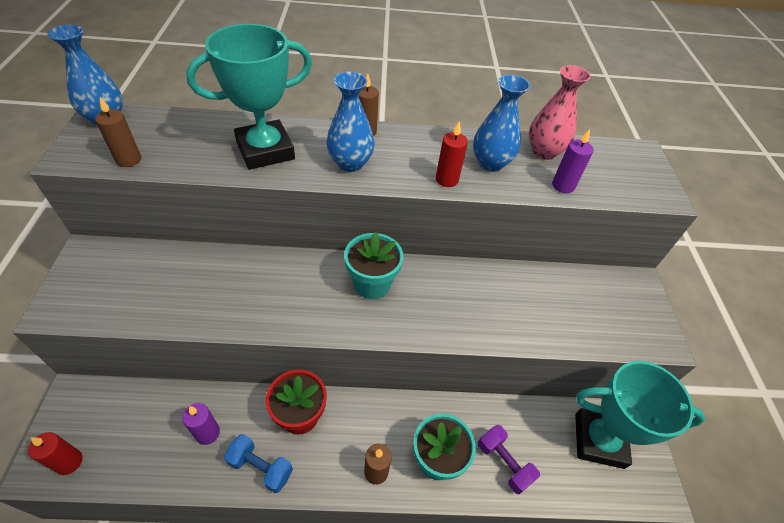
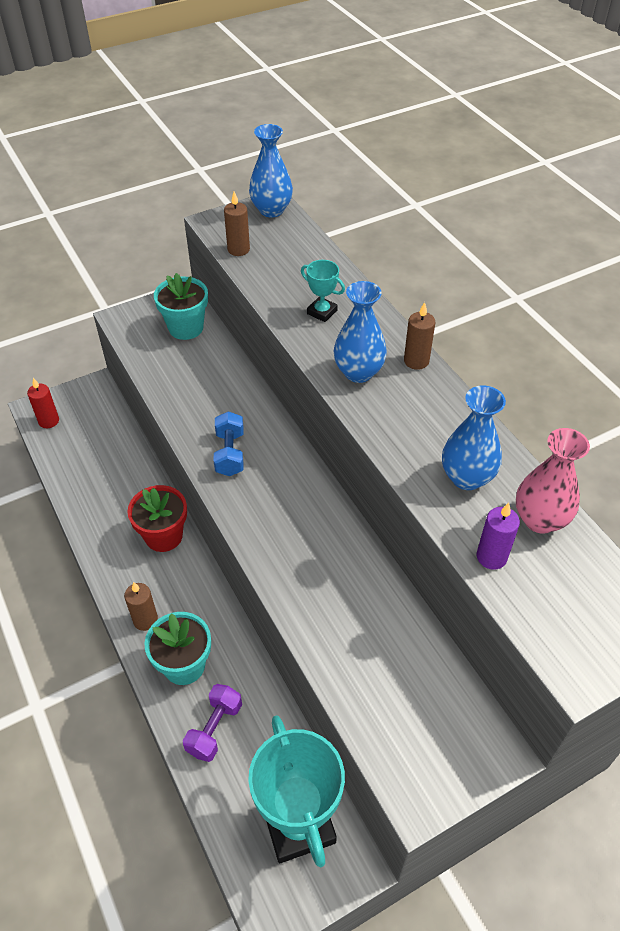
camera: 65 degrees right, 0 degrees up
purple candle [182,403,220,445] -> none
turquoise trophy [186,24,312,170] -> turquoise trophy [301,260,345,322], size x0.45
blue dumbbell [224,434,293,493] -> blue dumbbell moved to [213,411,244,476]
turquoise flower pot [344,232,403,299] -> turquoise flower pot moved to [154,273,208,340]
red candle [436,121,468,187] -> none

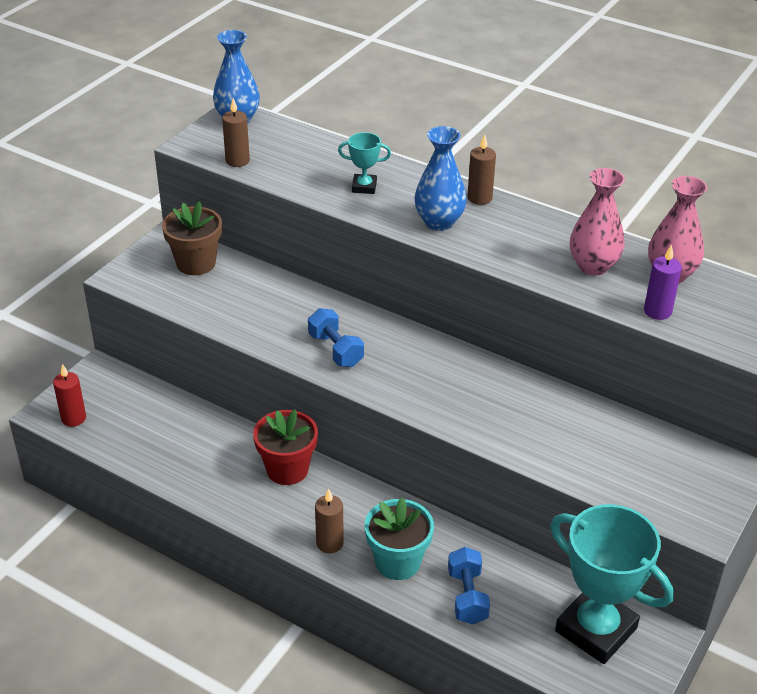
camera: 30 degrees left, 10 degrees down
turquoise flower pot [154,273,208,340] -> brown flower pot [162,201,222,275]
purple dumbbell [183,684,242,762] -> blue dumbbell [448,547,490,625]
blue vase [442,385,506,490] -> pink vase [570,168,625,275]

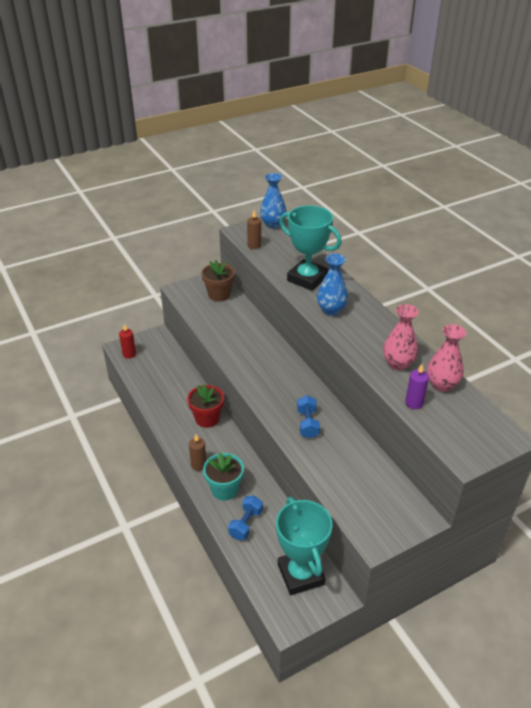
camera: 30 degrees right, 0 degrees up
blue dumbbell [308,308,364,367] -> blue dumbbell moved to [297,395,320,438]
turquoise trophy [338,132,391,194] -> turquoise trophy [279,205,342,291], size x2.23
brown candle [467,134,496,205] -> none

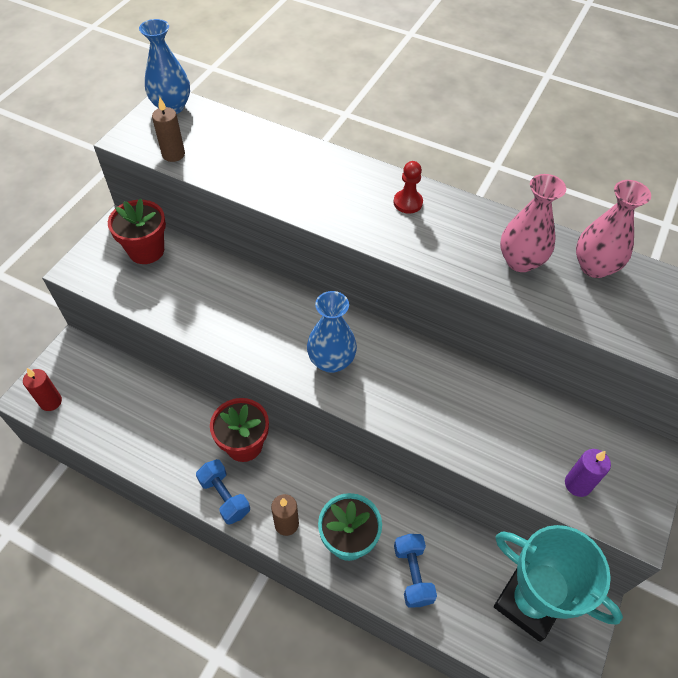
camera: 35 degrees left, 15 degrees up
brown flower pot [201,260,235,302] -> red flower pot [108,199,166,264]
turquoise trophy [279,205,342,291] -> none
blue dumbbell [297,395,320,438] -> blue dumbbell moved to [196,459,250,525]
blue vase [317,254,348,316] -> blue vase moved to [307,291,357,373]
purple candle [405,364,429,409] -> purple candle moved to [565,449,611,497]
none -> red pawn [393,161,423,214]

